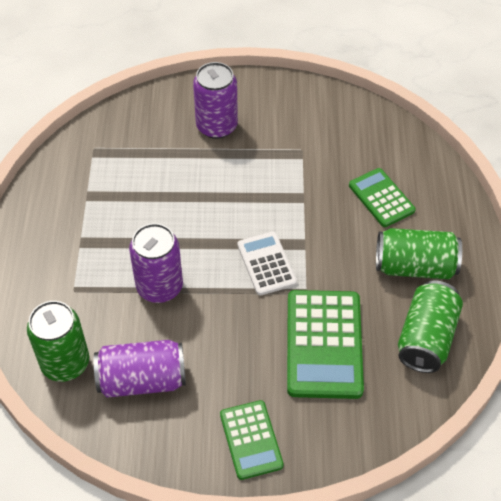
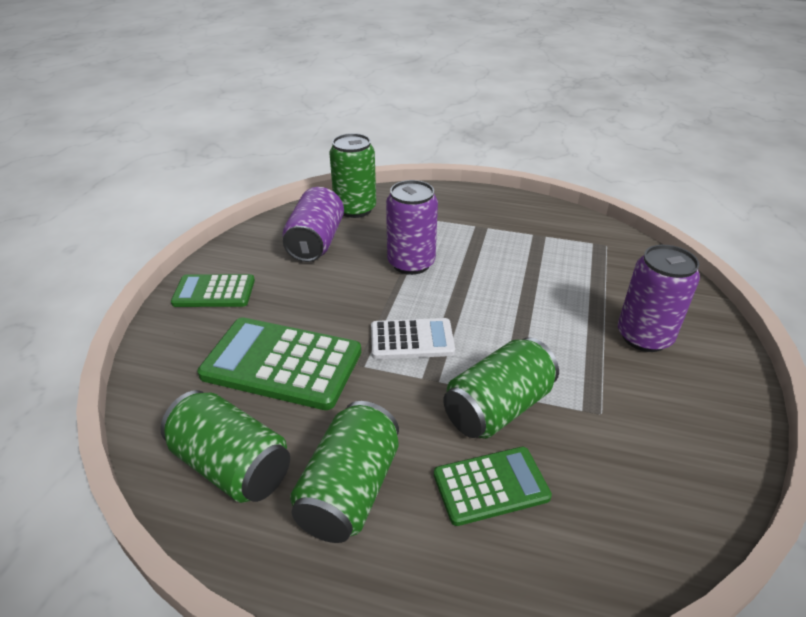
camera: 105 degrees right, 15 degrees down
none -> green can [443,337,559,439]

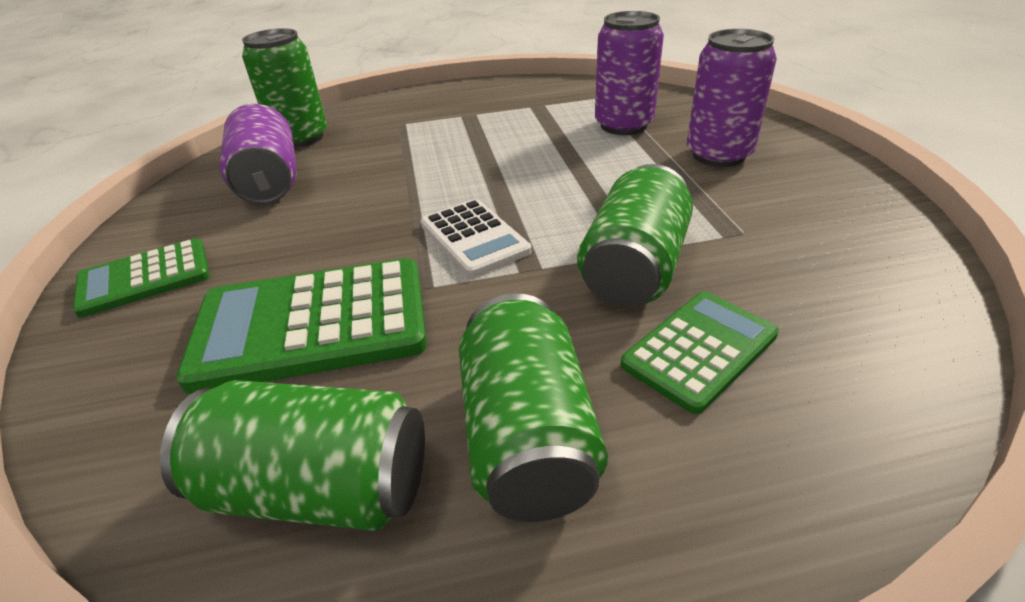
camera: 25 degrees left, 0 degrees up
white calculator [371,318,455,359] -> white calculator turned 90 degrees clockwise [421,199,531,277]
purple can [386,180,438,275] -> purple can moved to [595,11,664,135]

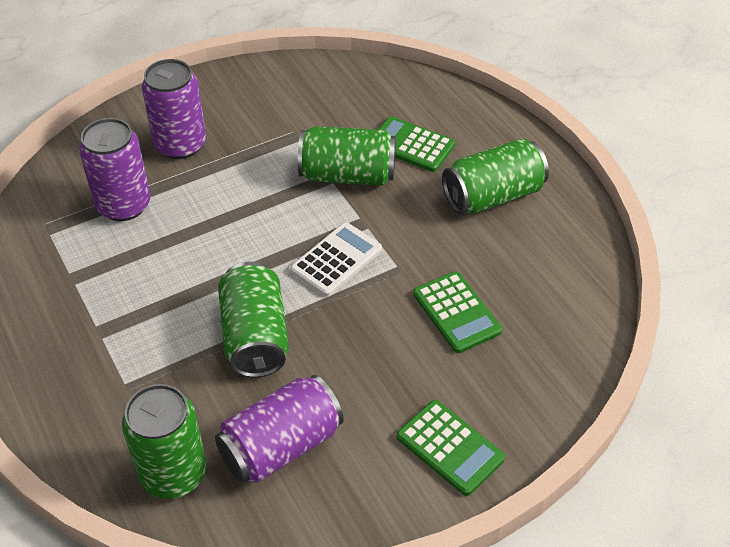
camera: 110 degrees left, 10 degrees up
green can [160,380,425,531] -> green can moved to [218,262,289,378]
green calculator [176,258,427,394] -> green calculator [413,271,502,353], size x0.60

